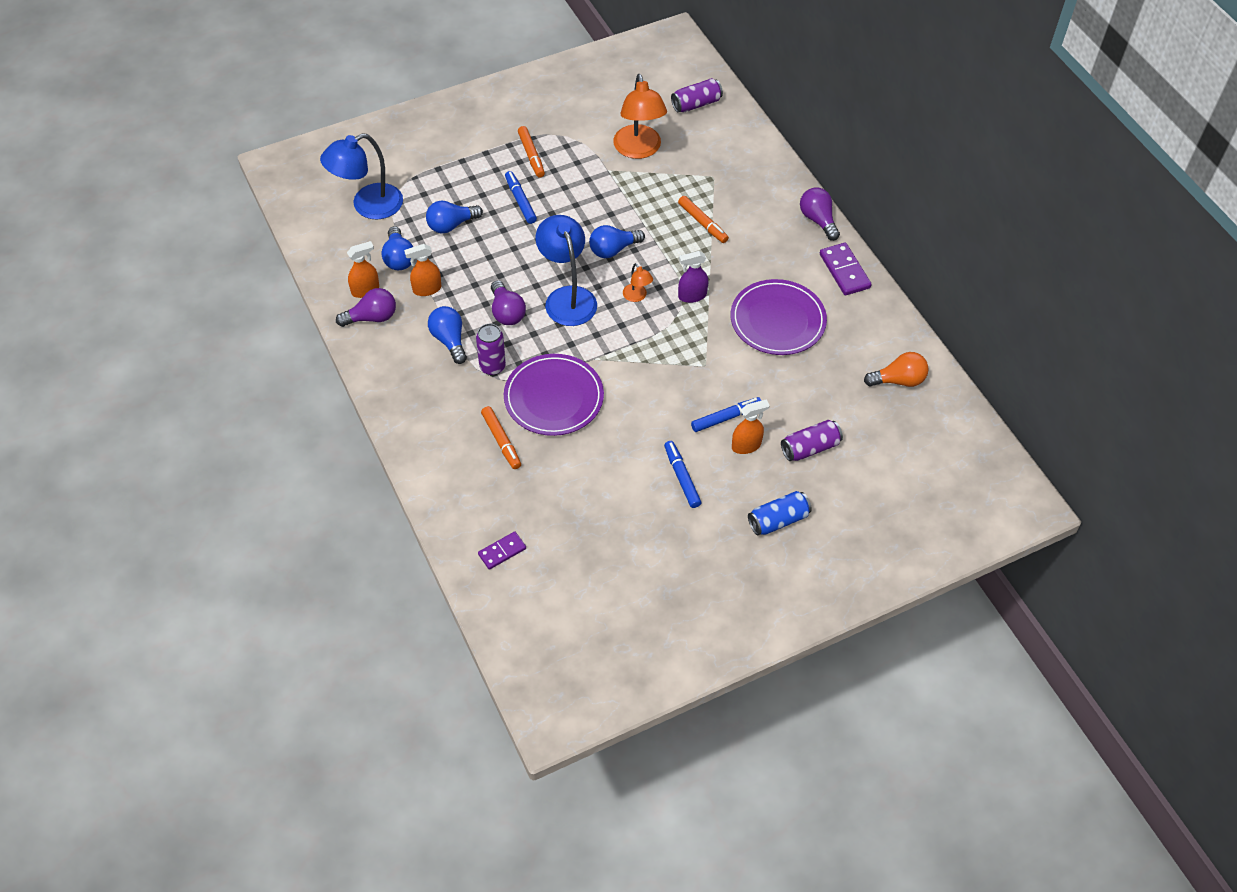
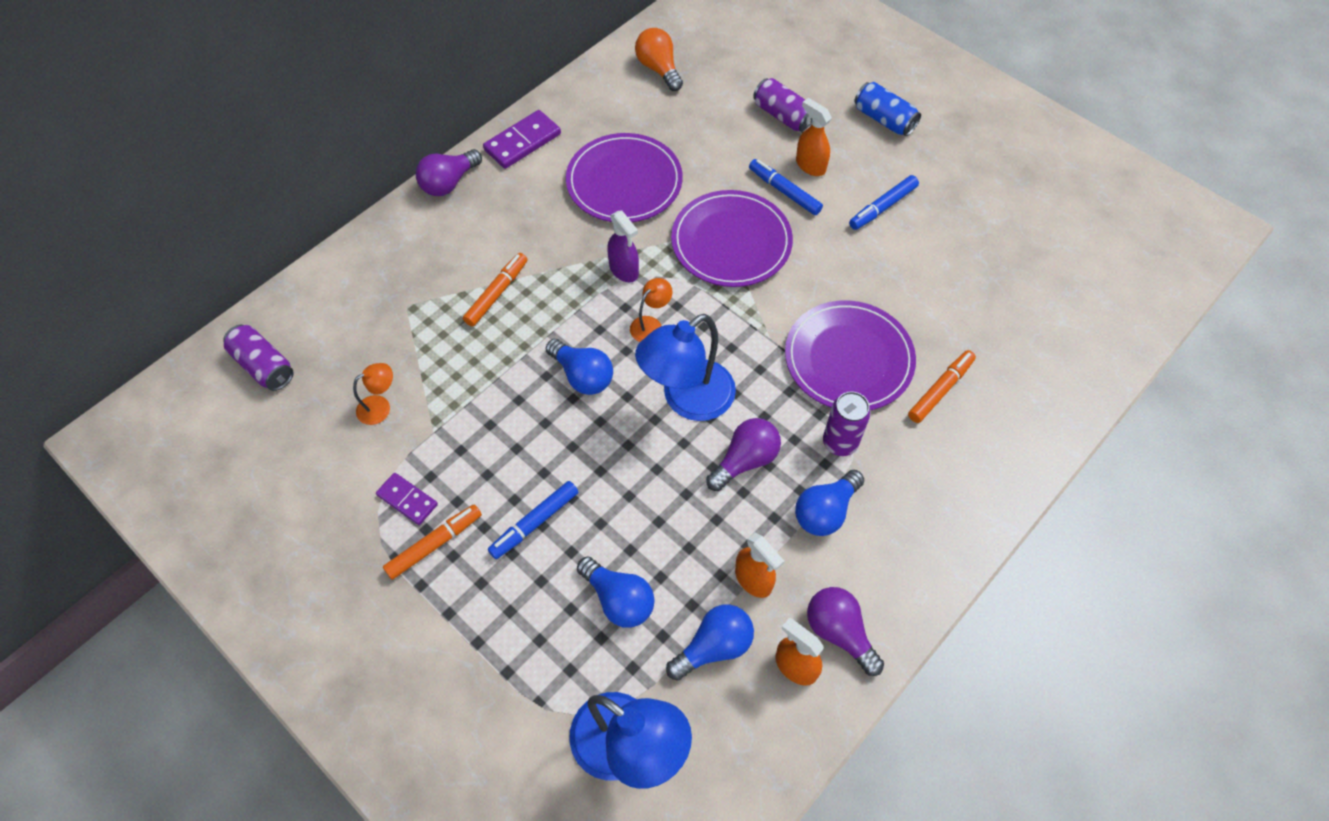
camera: 110 degrees left, 5 degrees up
purple domino [478,532,526,570] -> purple domino moved to [376,473,438,525]
orange lamp [613,74,667,159] -> orange lamp [353,363,393,425], size x0.47
none -> purple plate [671,190,793,287]

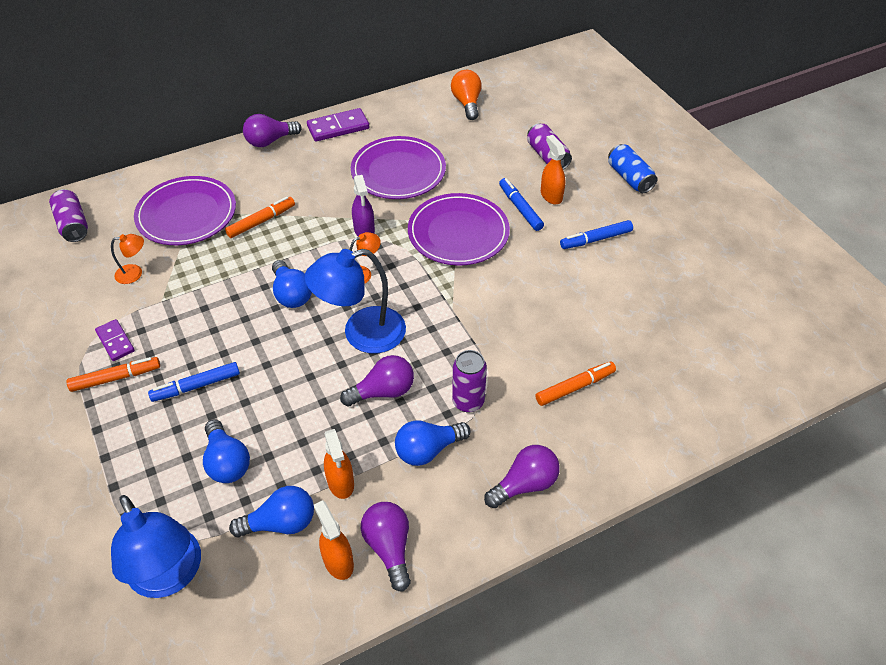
camera: 20 degrees right, 10 degrees down
purple plate [785,300,916,410] -> purple plate moved to [134,176,236,245]
none -> purple light bulb [484,445,560,508]

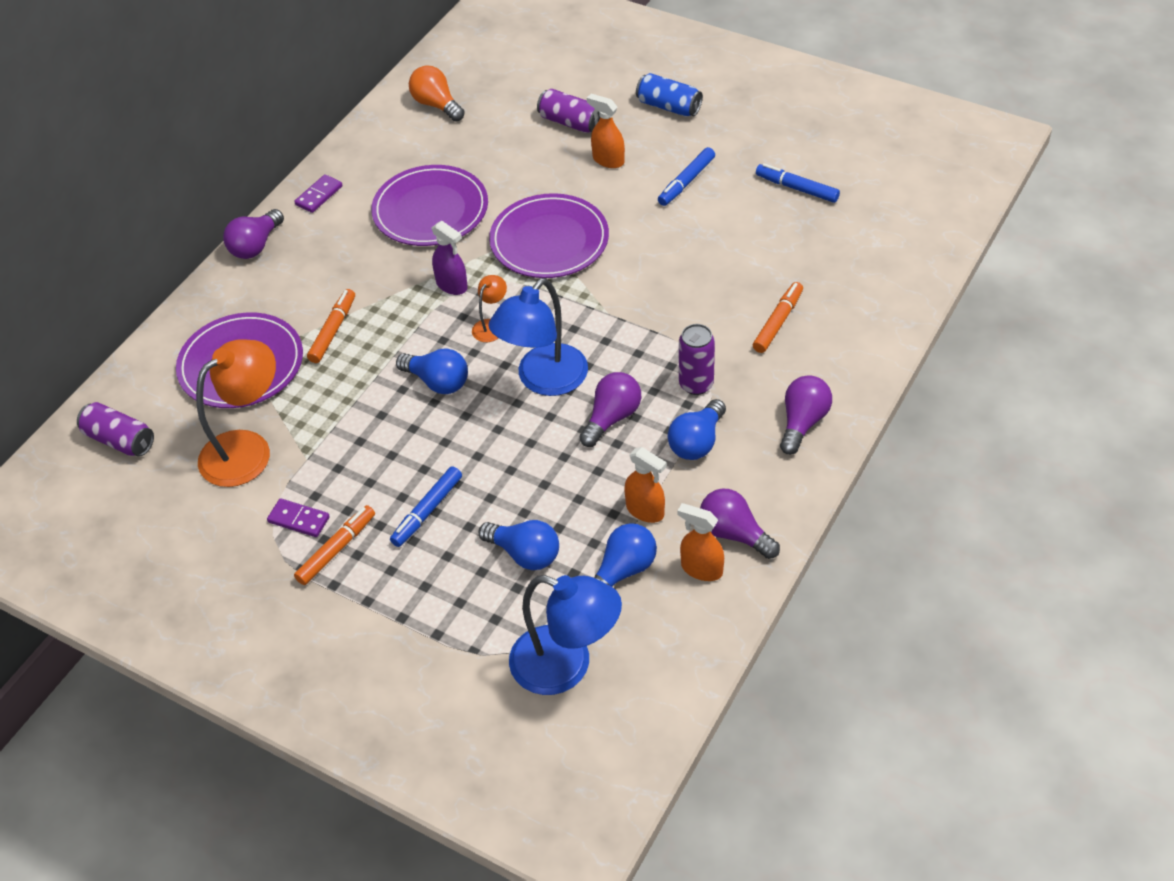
camera: 30 degrees left, 0 degrees up
orange lamp [111,234,144,284] -> orange lamp [196,340,276,487], size x2.14
purple domino [307,108,369,142] -> purple domino [294,174,343,213], size x0.65
blue marker [499,178,544,231] -> blue marker moved to [756,163,840,203]

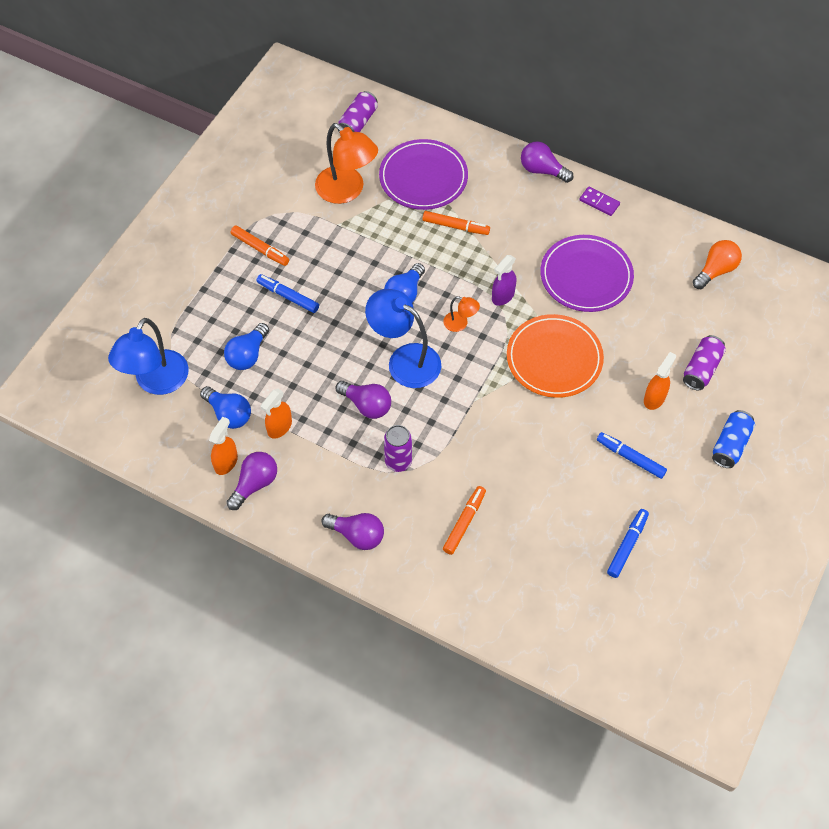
camera: 85 degrees right, 10 degrees up
purple domino [267,498,330,537] -> none
purple plate [489,193,609,278] -> orange plate [507,314,604,398]
blue light bulb [668,399,726,460] -> none
orange marker [753,282,803,353] -> orange marker turned 90 degrees counterclockwise [443,486,486,555]

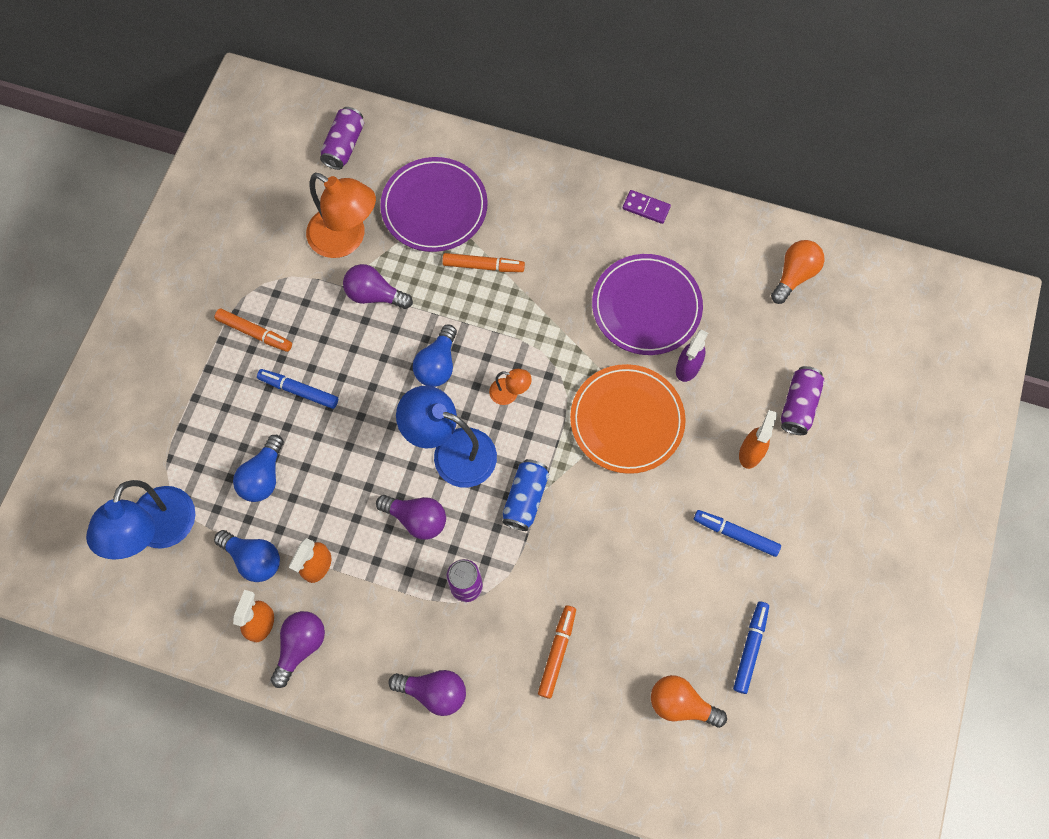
camera: 10 degrees left, 10 degrees up
purple spray bottle [492,255,516,306] -> purple spray bottle moved to [676,330,708,382]
purple light bulb [521,141,573,183] -> purple light bulb moved to [343,264,413,309]
blue can [712,410,755,468] -> blue can moved to [502,459,549,531]
none -> orange light bulb [651,675,727,728]

